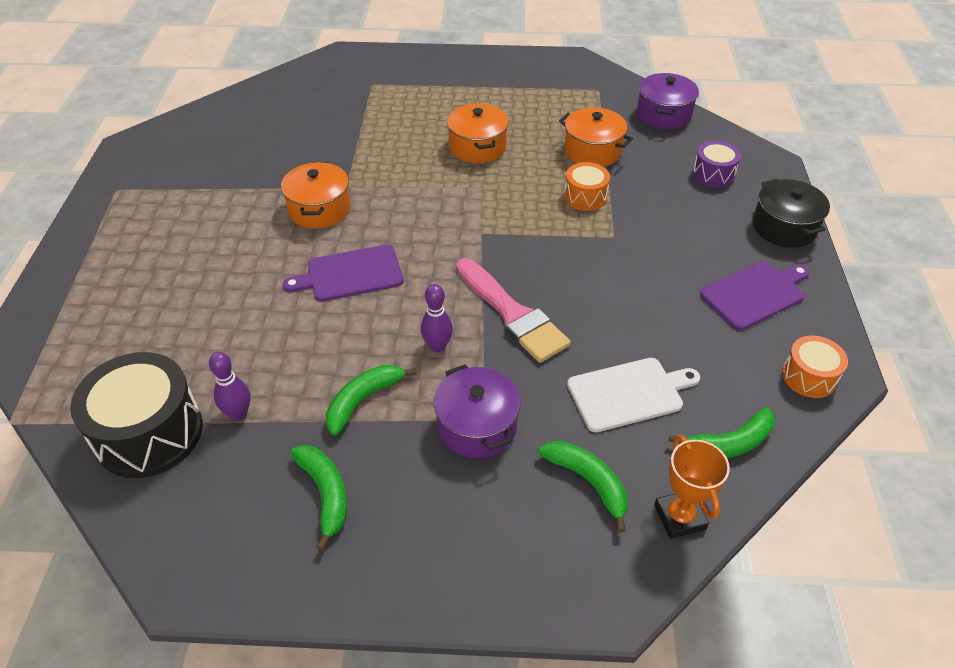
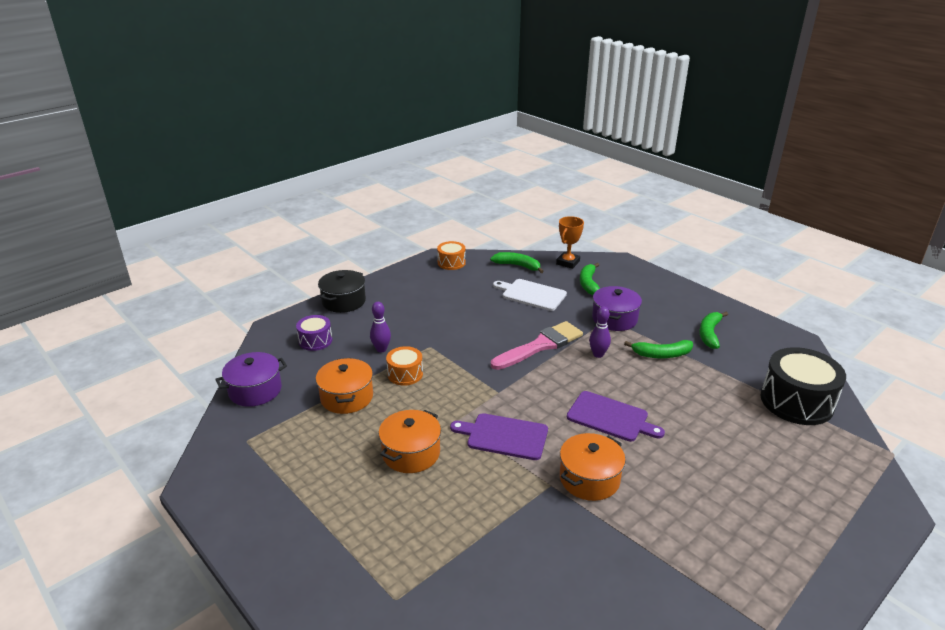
camera: 135 degrees left, 15 degrees down
purple bowling pin [209,352,250,420] -> purple bowling pin moved to [370,302,391,352]
pink brush [456,258,571,363] -> pink brush turned 45 degrees clockwise [491,321,583,370]
purple cutting board [700,261,810,330] -> purple cutting board moved to [450,413,548,460]

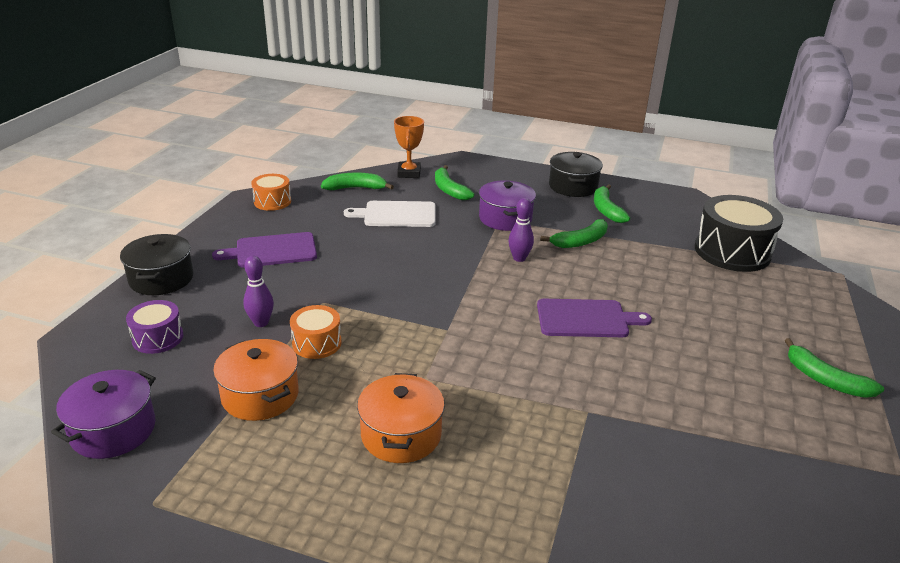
camera: 30 degrees left, 0 degrees up
purple cutting board [450,413,548,460] -> purple cutting board moved to [212,232,317,268]
pink brush [491,321,583,370] -> none
orange pot [560,433,626,501] -> none
none -> black pot [549,152,603,197]
none -> green banana [785,338,884,398]

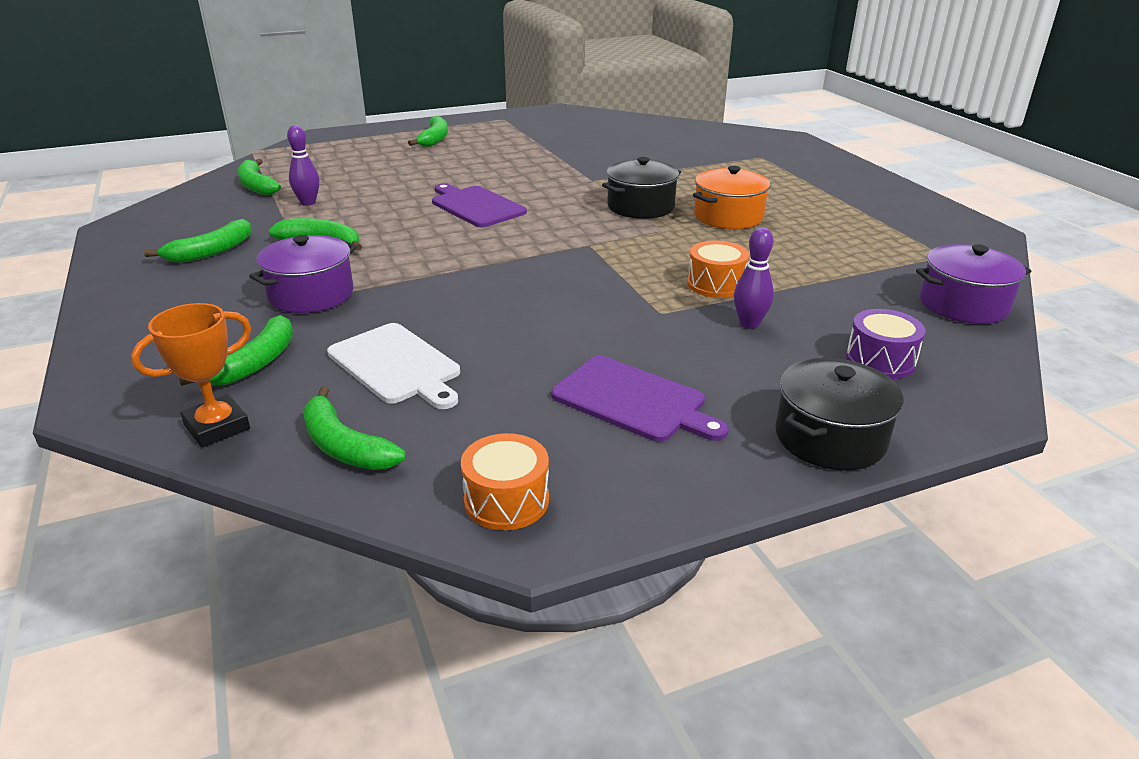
camera: 130 degrees left, 0 degrees up
orange pot [213,339,299,421] -> none
purple bowling pin [508,198,534,262] -> purple bowling pin moved to [287,125,319,206]
black pot [549,152,603,197] -> black pot moved to [602,157,681,219]
black drum [695,195,783,272] -> green banana [237,159,281,195]

